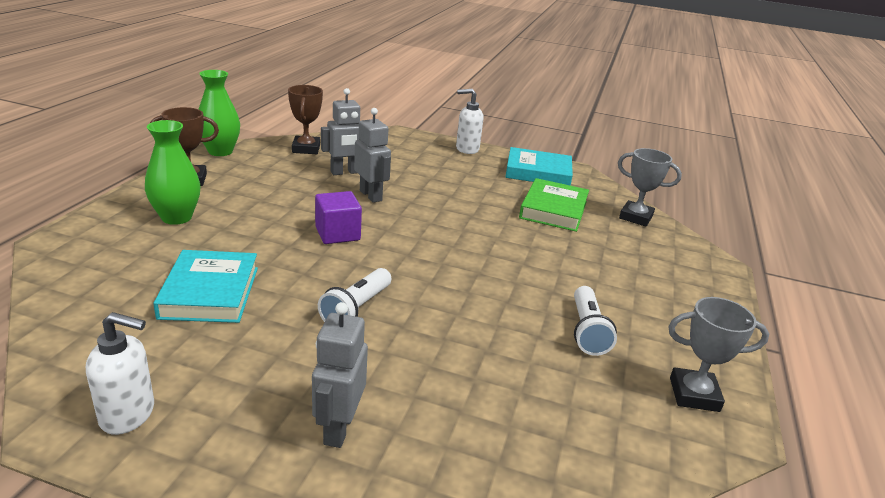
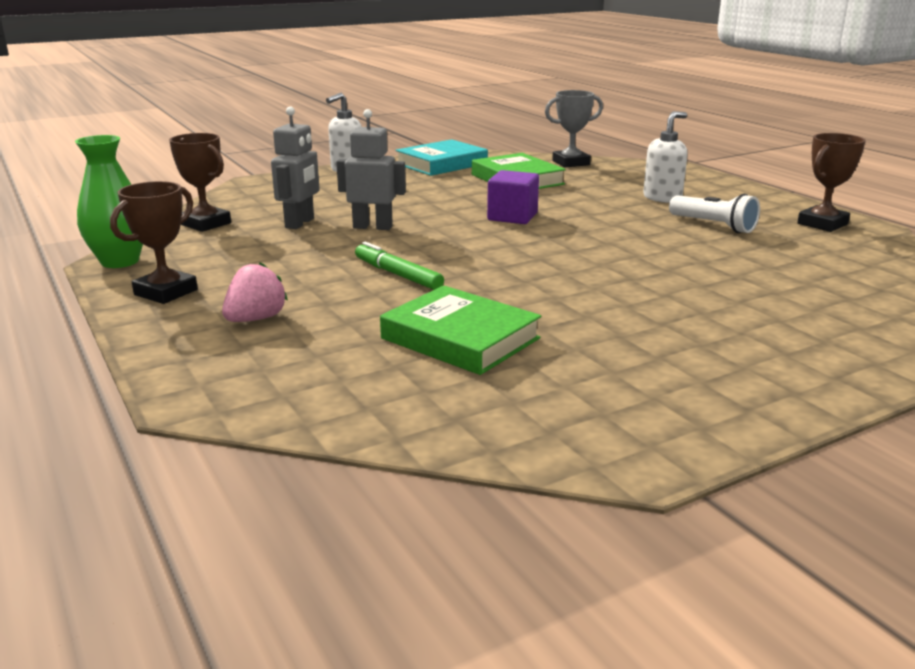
camera: 45 degrees left, 5 degrees down
white soap dispenser [86,312,154,435] -> white soap dispenser moved to [643,111,688,203]
green vase [145,120,200,225] -> pink strawberry [222,262,288,322]
turquoise book [153,250,258,323] -> green book [380,286,541,375]
grey robot [312,302,368,448] -> none
purple cube [315,191,362,244] -> purple cube moved to [487,170,539,224]
white flashlight [318,268,391,322] -> none
grey trophy [668,297,769,412] -> brown trophy [797,133,866,232]
none -> green marker [355,242,444,290]

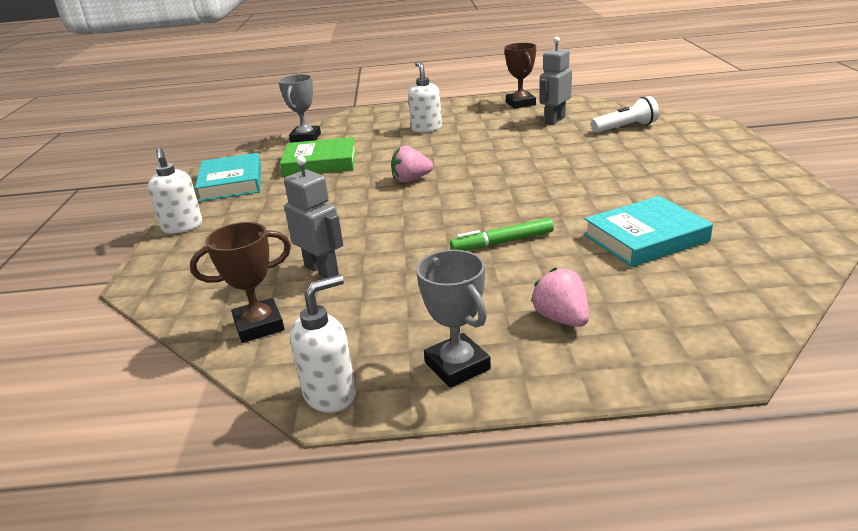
camera: 60 degrees left, 5 degrees up
green vase [75,135,143,268] -> white soap dispenser [290,275,356,413]
brown trophy [110,181,198,304] -> grey trophy [416,250,491,388]
grey robot [336,109,406,230] -> grey robot moved to [539,37,572,125]
green book [380,286,541,375] -> turquoise book [584,196,713,267]
purple cube [487,170,539,224] -> pink strawberry [391,146,433,183]
white flashlight [669,194,760,233] -> white flashlight moved to [591,96,659,133]

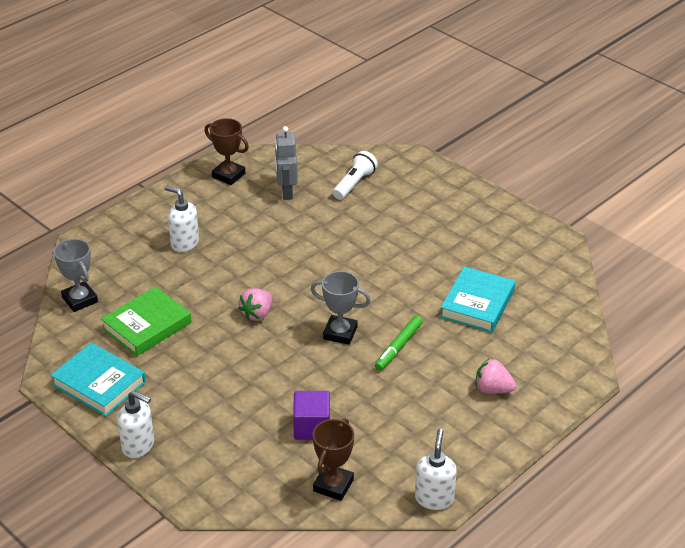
camera: 45 degrees left, 10 degrees up
grey robot [284,156,343,278] -> purple cube [293,391,330,440]
grey trophy [416,250,491,388] -> grey trophy moved to [311,271,371,345]

